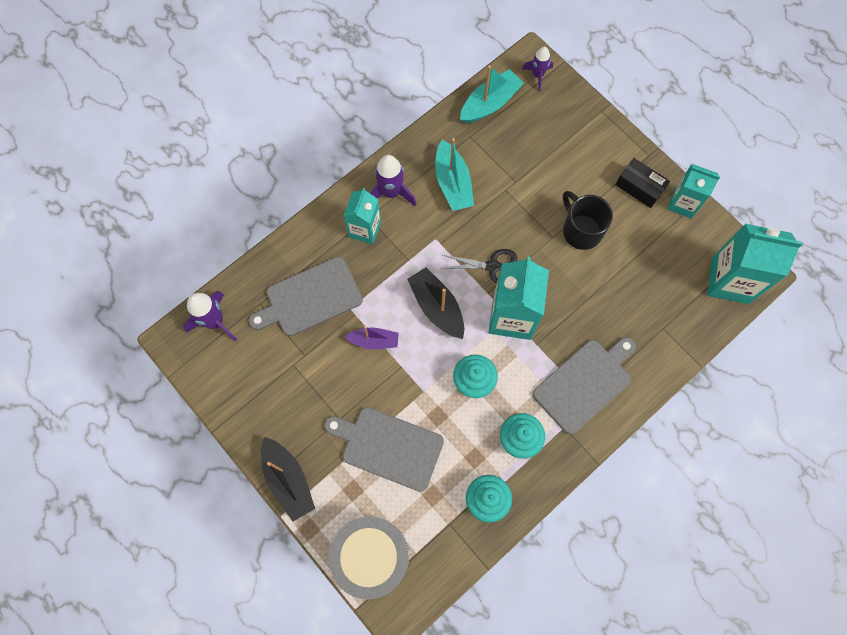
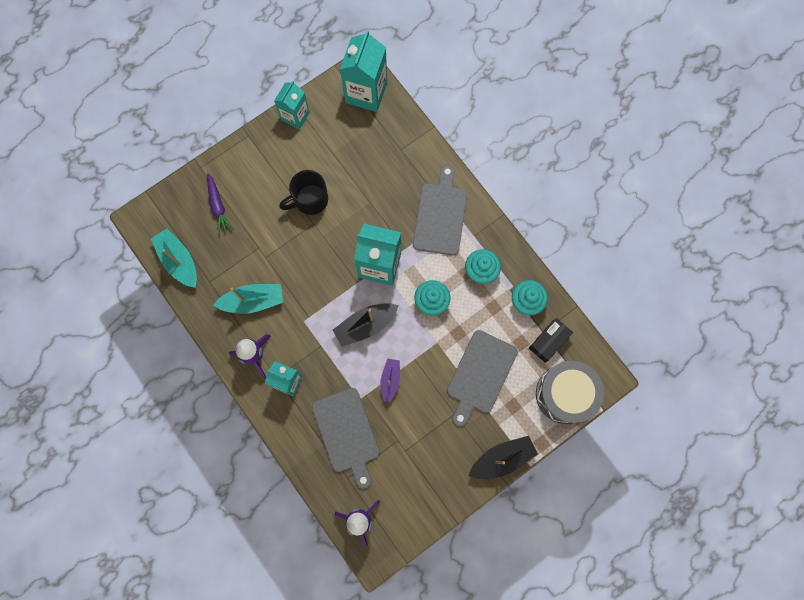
camera: 85 degrees left, 5 degrees up
black scissors [441,249,517,284] -> none
purple rocket [522,47,553,91] -> none
grey cutting board [533,337,636,435] -> grey cutting board turned 45 degrees clockwise [413,165,467,256]
black box [615,158,670,208] -> black box moved to [529,318,573,363]
none -> purple carrot [207,173,233,235]

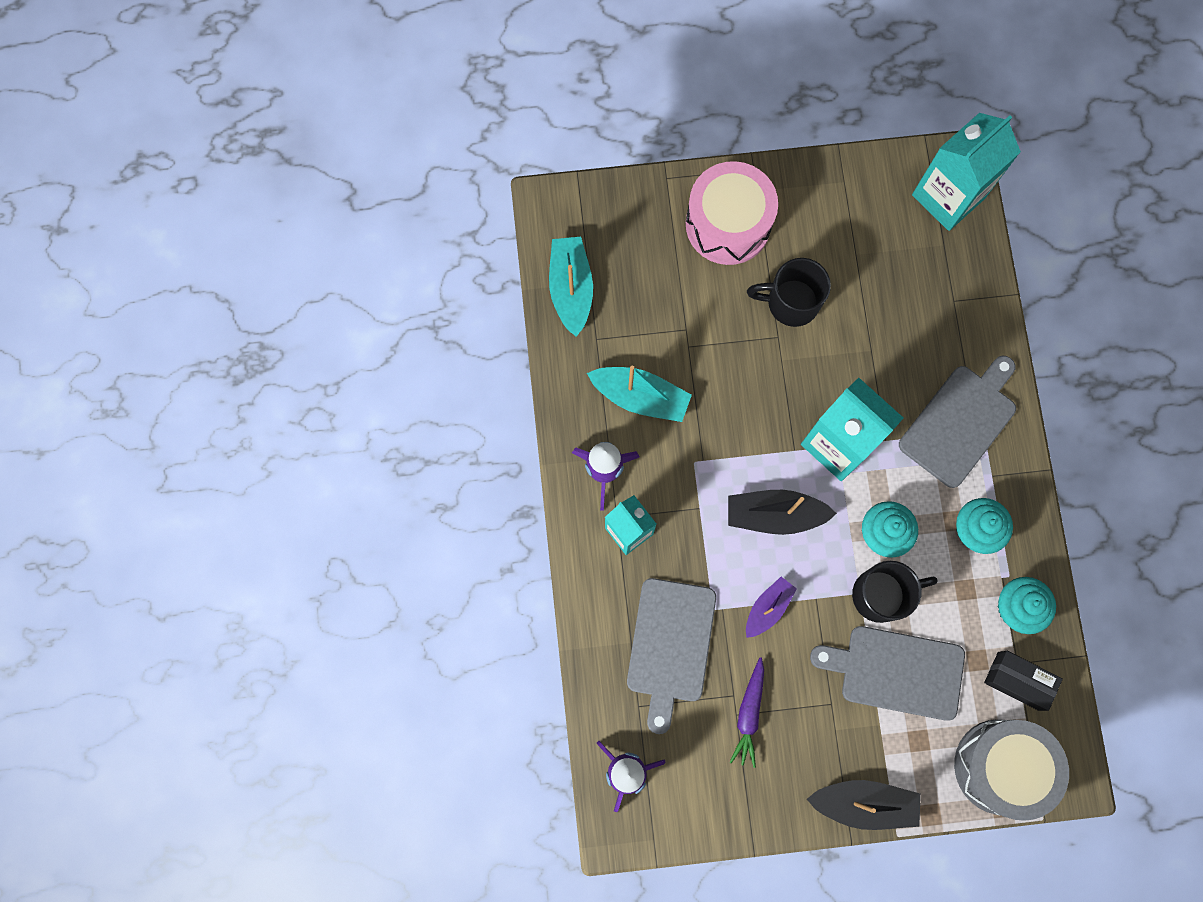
camera: 30 degrees right, 0 degrees up
purple carrot [207,173,233,235] -> purple carrot moved to [730,657,764,768]
turquoise carton [274,81,310,130] -> none
grey cutting board [447,330,518,427] -> grey cutting board turned 45 degrees clockwise [810,626,965,721]
black box [529,318,573,363] -> black box turned 45 degrees clockwise [984,651,1063,711]
none -> pink drum [686,161,778,265]
none -> black mug [852,561,938,623]

